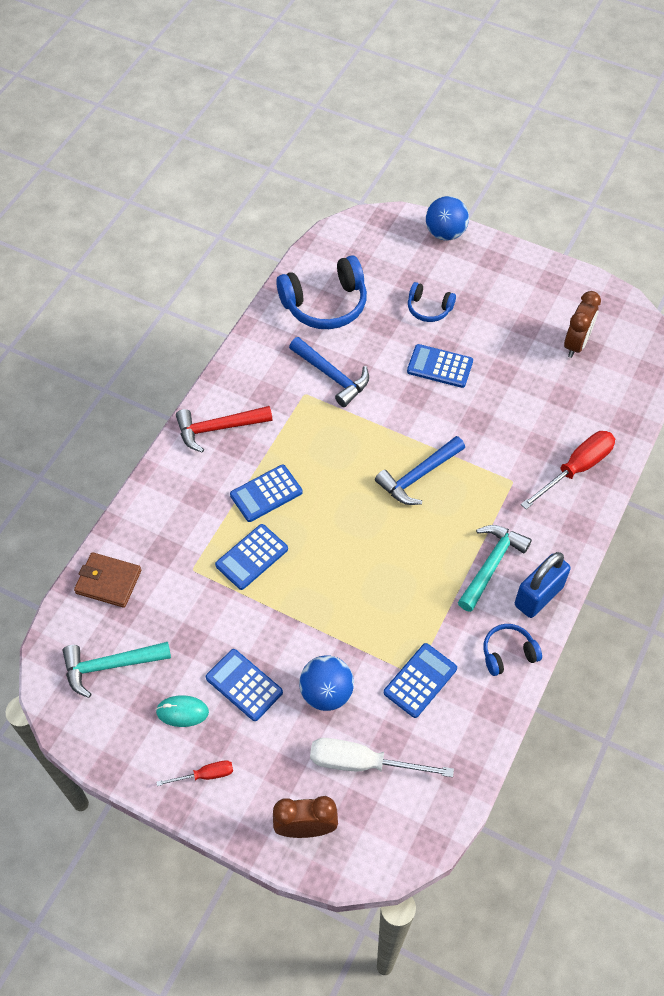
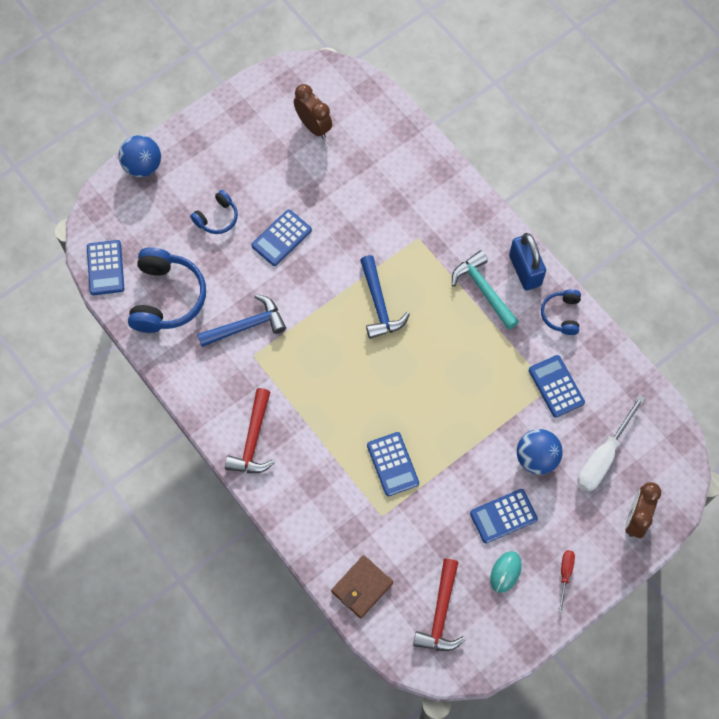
camera: 65 degrees left, 10 degrees up
turquoise hammer [63,642,171,698] -> red hammer [413,559,465,651]
blue calculator [230,465,302,522] -> blue calculator moved to [87,240,124,295]
red screwdriver [521,431,615,509] -> none

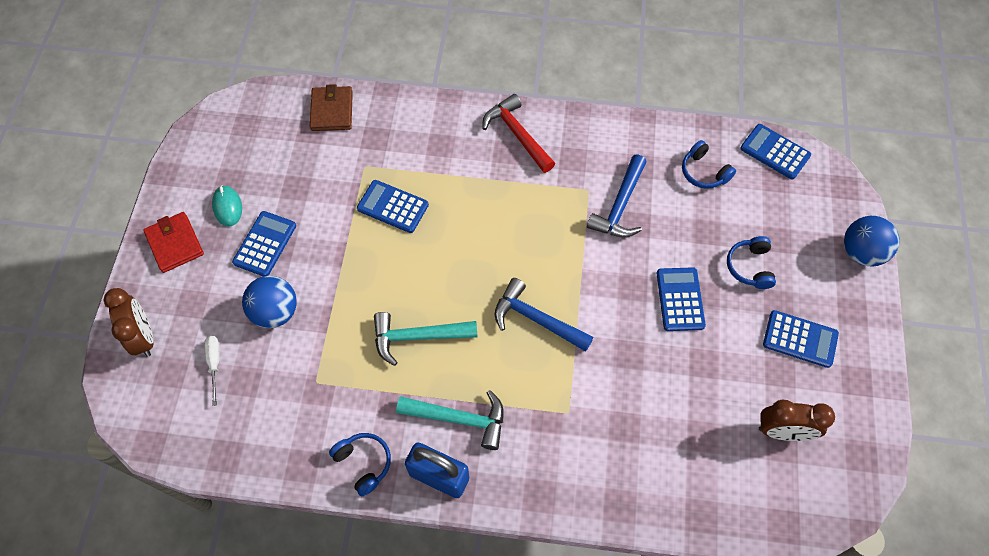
camera: 135 degrees right, 5 degrees down
blue headphones [128,247,206,333] -> blue headphones [682,140,736,189], size x0.54
red hammer [413,559,465,651] -> none
blue calculator [529,355,585,417] -> blue calculator moved to [763,310,839,368]
red screwdriver [558,550,575,613] -> red wallet [143,212,204,273]
white screwdriver [578,395,646,492] -> white screwdriver [204,336,220,406], size x0.53
none -> turquoise hammer [374,312,478,366]

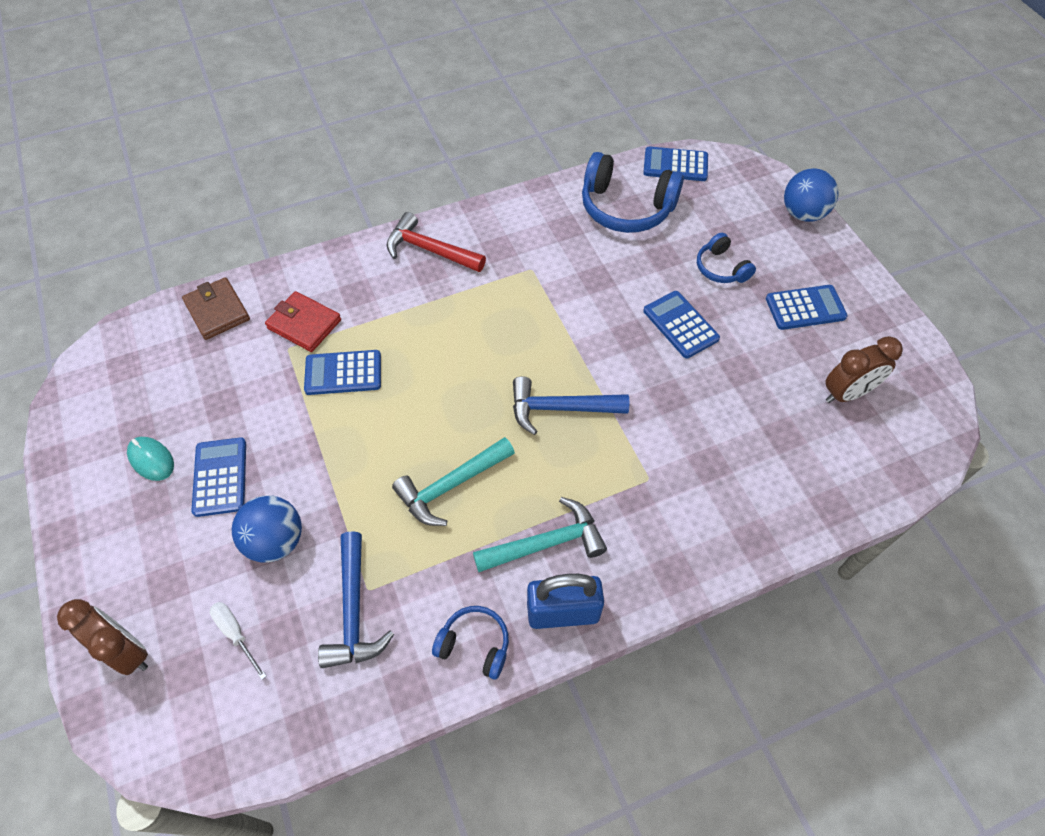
camera: 30 degrees left, 5 degrees down
red wallet [143,212,204,273] -> red wallet moved to [265,291,341,352]
blue hammer [587,155,647,237] -> blue hammer moved to [318,531,394,668]
blue headphones [682,140,736,189] -> blue headphones [582,152,684,233], size x1.86

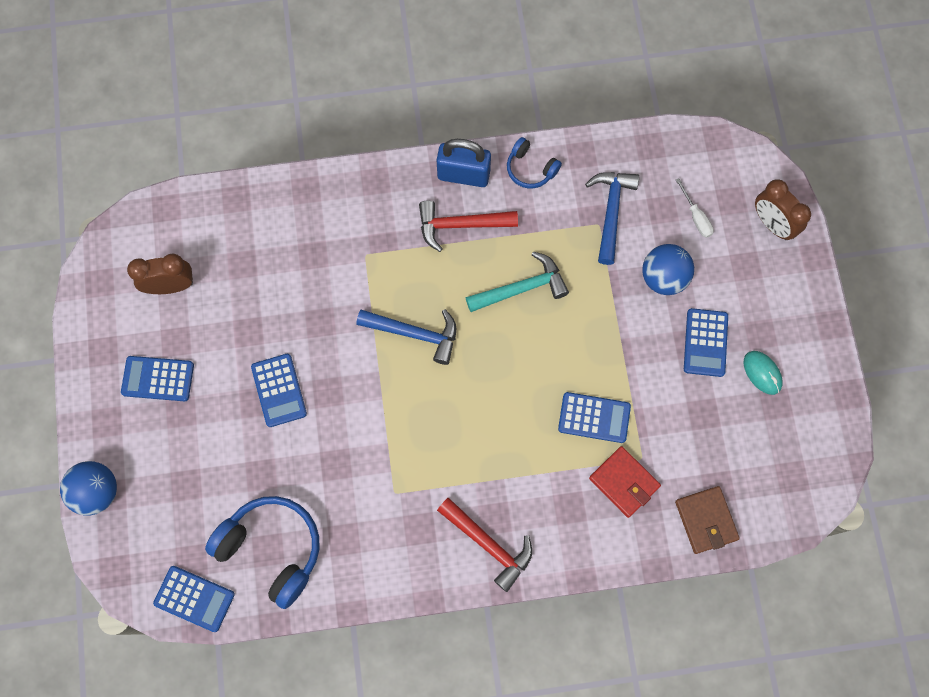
camera: 165 degrees left, 15 degrees up
turquoise hammer [473,497,607,572] -> red hammer [419,201,518,252]
blue headphones [697,233,756,283] -> none

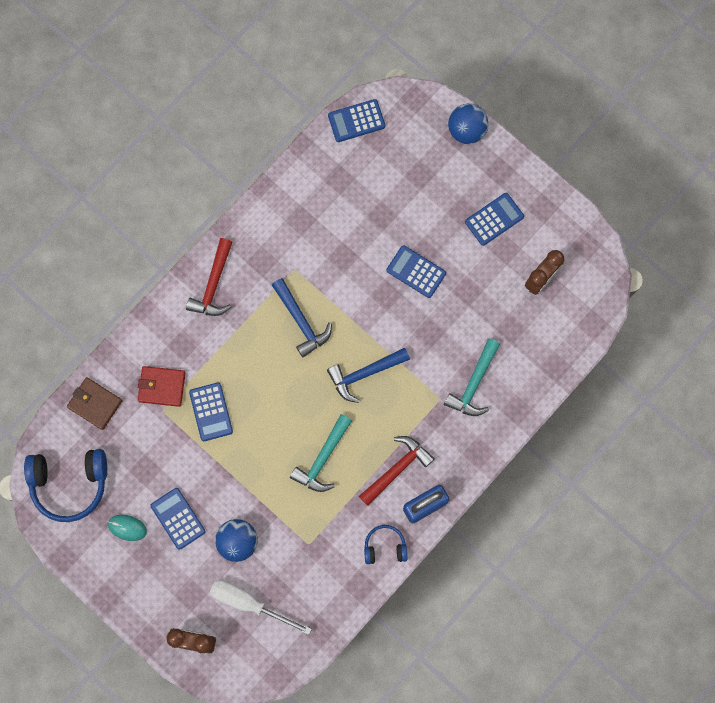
camera: 140 degrees right, 5 degrees up
blue headphones [205,496,319,609] -> blue headphones moved to [24,449,107,522]
red hammer [437,497,532,592] -> red hammer turned 75 degrees counterclockwise [186,238,233,316]
blue calculator [558,392,631,443] -> blue calculator turned 75 degrees counterclockwise [189,382,233,441]
blue hammer [585,172,639,265] -> blue hammer moved to [272,278,332,357]
white screwdriver [676,178,714,238] -> white screwdriver [210,580,312,635], size x1.87
none -> turquoise hammer [444,338,500,416]

